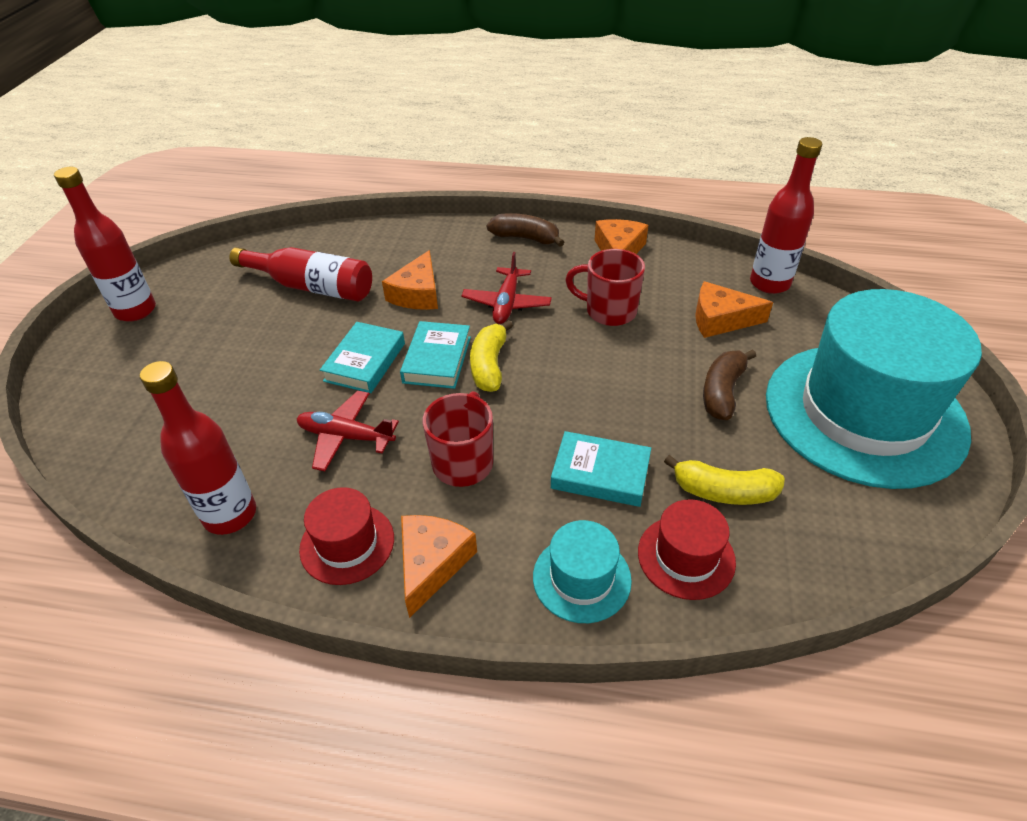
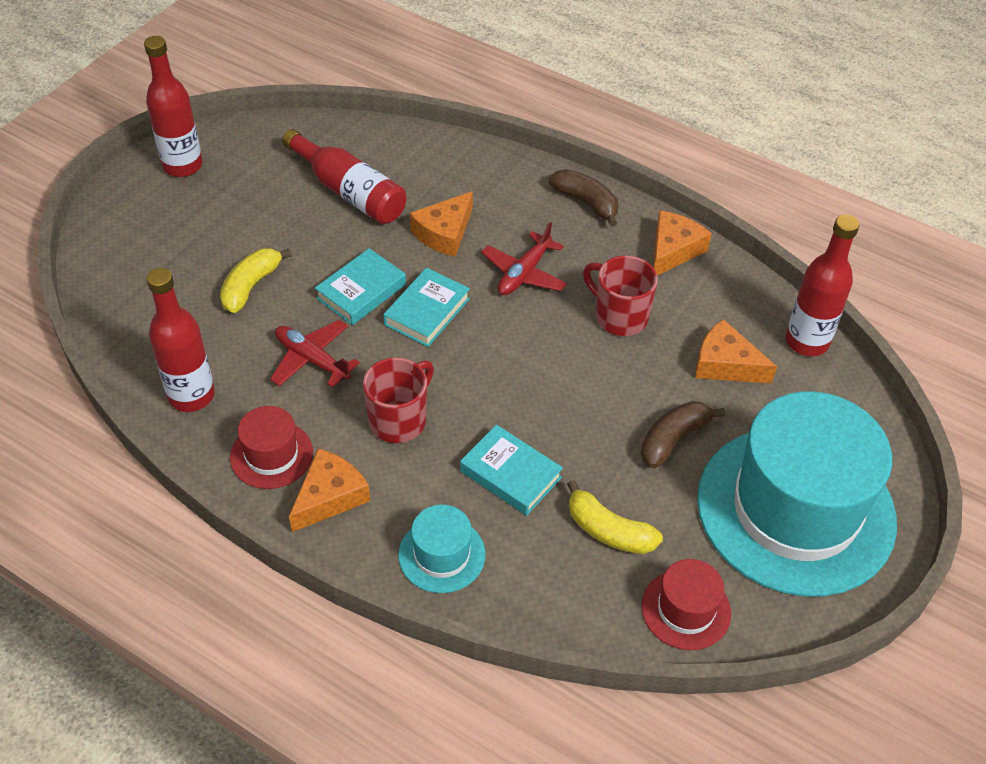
camera: 20 degrees right, 5 degrees up
yellow banana [470,320,513,392] -> yellow banana moved to [220,248,292,313]
red hat [638,499,736,600] -> red hat moved to [642,559,731,650]

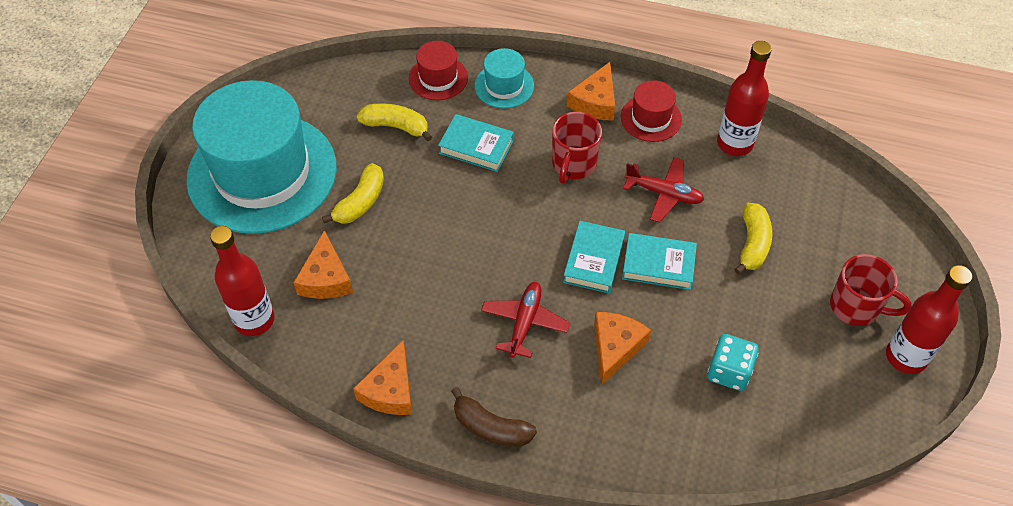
camera: 165 degrees right, 5 degrees up
red bottle [282,129,406,224] -> turquoise dice [708,334,759,391]
turquoise book [315,248,406,325] -> turquoise book turned 75 degrees clockwise [622,233,697,290]
red mug [583,256,658,336] -> red mug moved to [830,254,912,326]
brown banana [641,401,725,468] -> yellow banana [322,163,384,224]
red hat [642,559,731,650] -> red hat moved to [409,41,468,100]
orange cheese [695,319,777,383] -> orange cheese turned 75 degrees clockwise [293,230,353,299]

